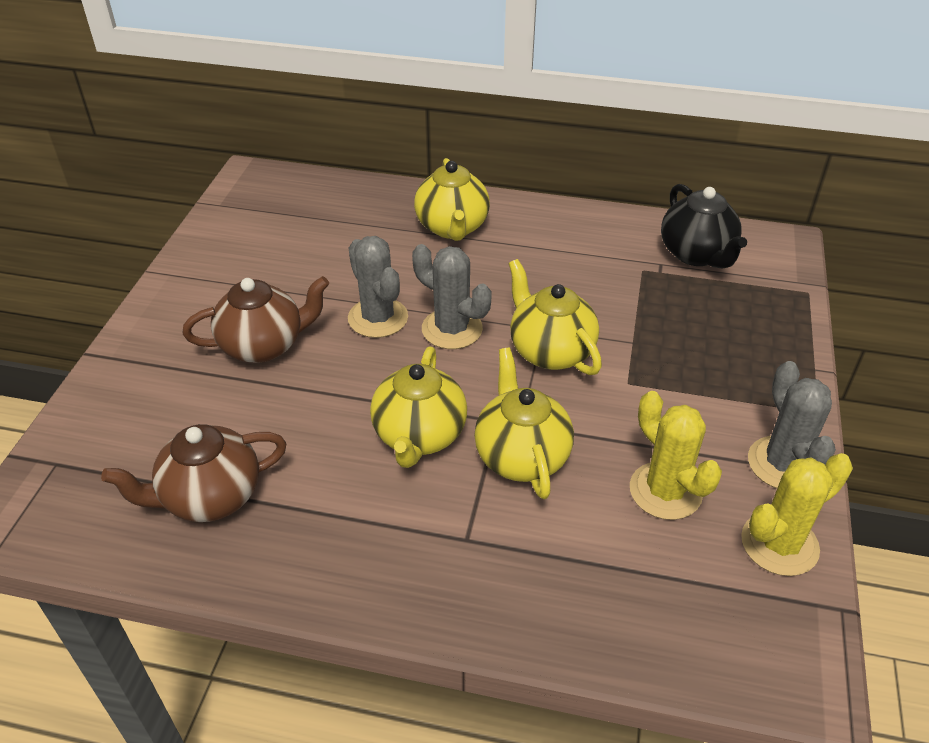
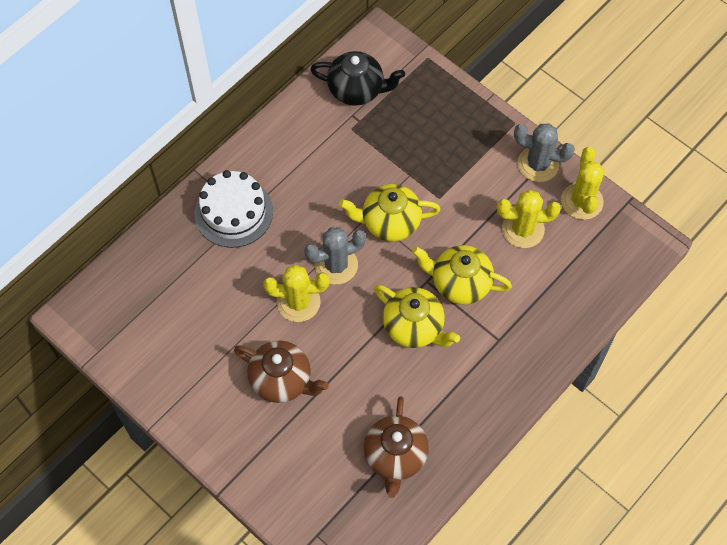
camera: 60 degrees left, 20 degrees up
brown teapot [183,276,330,363] -> brown teapot turned 105 degrees clockwise [234,341,329,403]
grey cactus [348,236,408,338] -> yellow cactus [263,265,329,322]
yellow teapot [414,158,490,241] -> white cake [195,170,273,248]

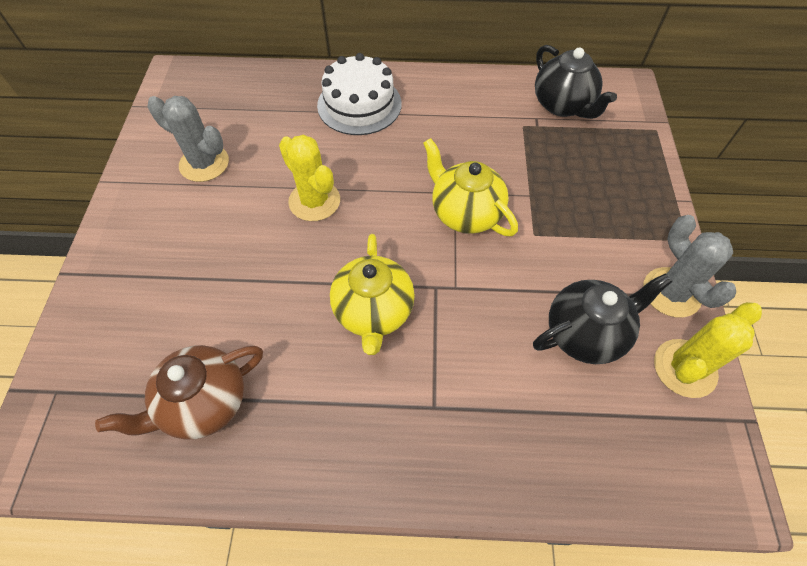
camera: 50 degrees right, 5 degrees down
brown teapot [234,341,329,403] -> none
grey cactus [304,227,366,284] -> grey cactus moved to [148,96,229,182]
yellow teapot [412,245,512,305] -> none
yellow cactus [497,190,561,248] -> black teapot [533,273,672,364]

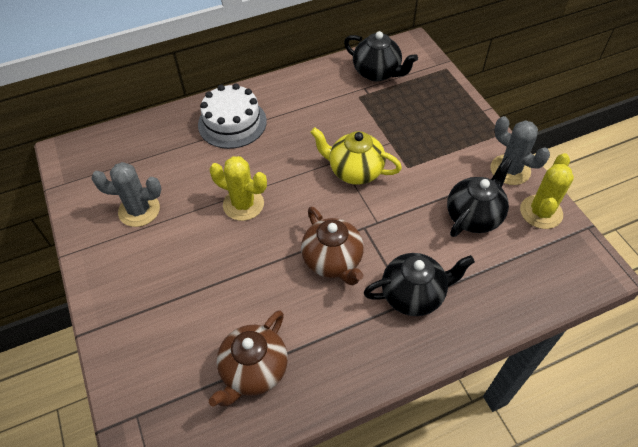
camera: 25 degrees left, 5 degrees down
yellow teapot [330,234,415,355] -> brown teapot [301,207,364,285]
none -> black teapot [364,253,475,316]

